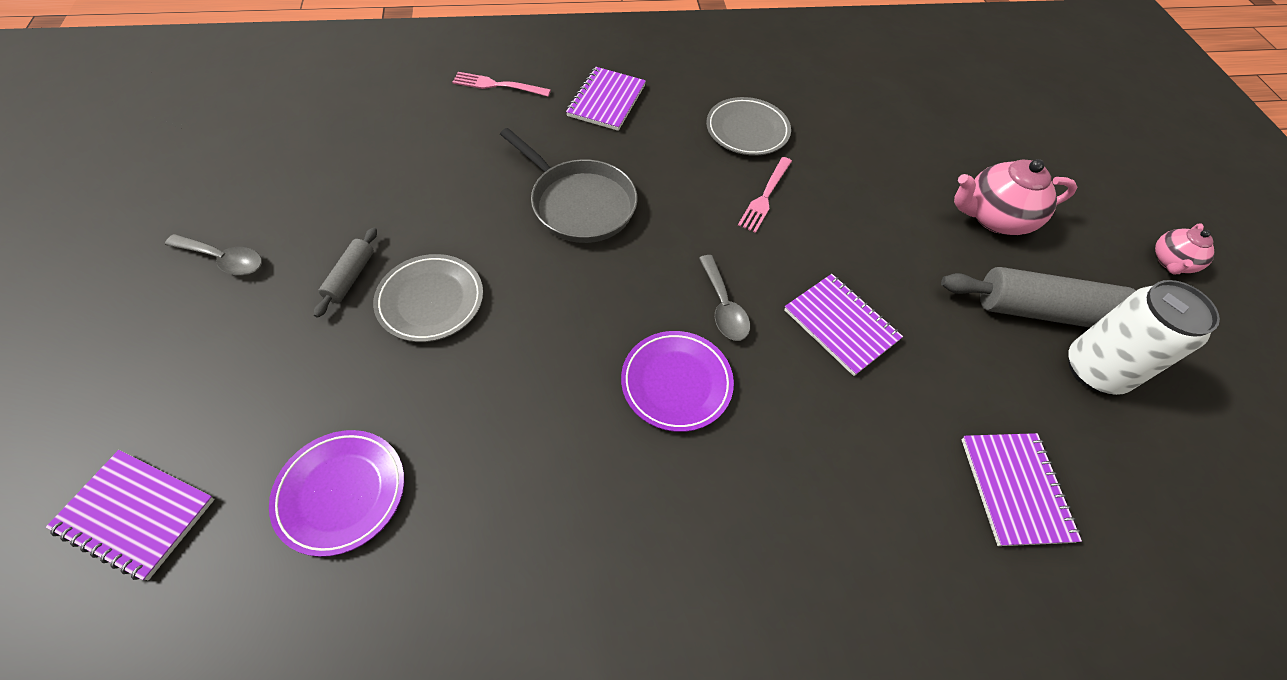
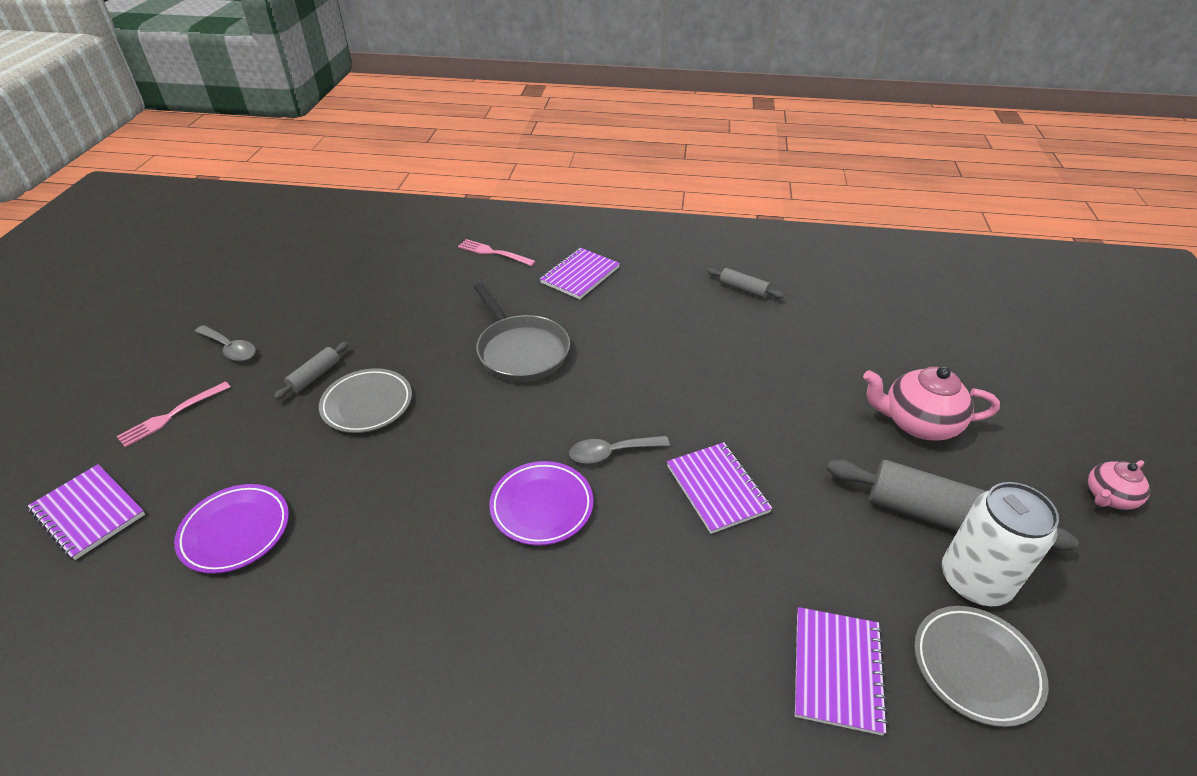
camera: 20 degrees right, 15 degrees down
grey spoon [699,255,750,341] -> grey spoon turned 75 degrees clockwise [569,436,670,464]
grey plate [706,97,791,156] -> grey plate moved to [914,606,1049,727]
pink fork [738,157,792,233] -> pink fork moved to [117,381,230,447]
none -> grey rolling pin [707,268,784,299]

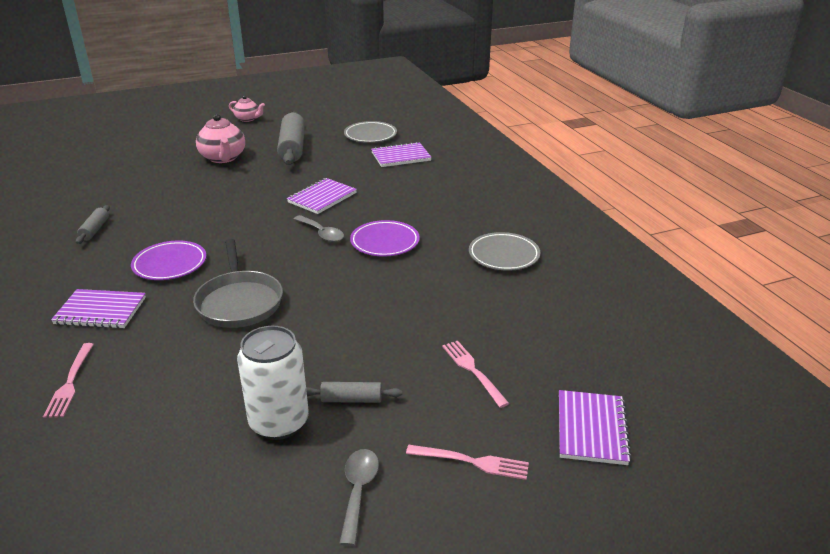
camera: 120 degrees left, 10 degrees down
purple plate [174,484,289,574] -> purple plate moved to [131,241,207,280]
grey plate [319,368,412,433] -> grey plate moved to [469,232,540,271]
grey pan [474,283,570,382] -> grey pan turned 135 degrees clockwise [193,239,283,328]
white can [942,482,1059,606] -> white can moved to [237,326,309,440]
none -> pink fork [442,341,510,408]

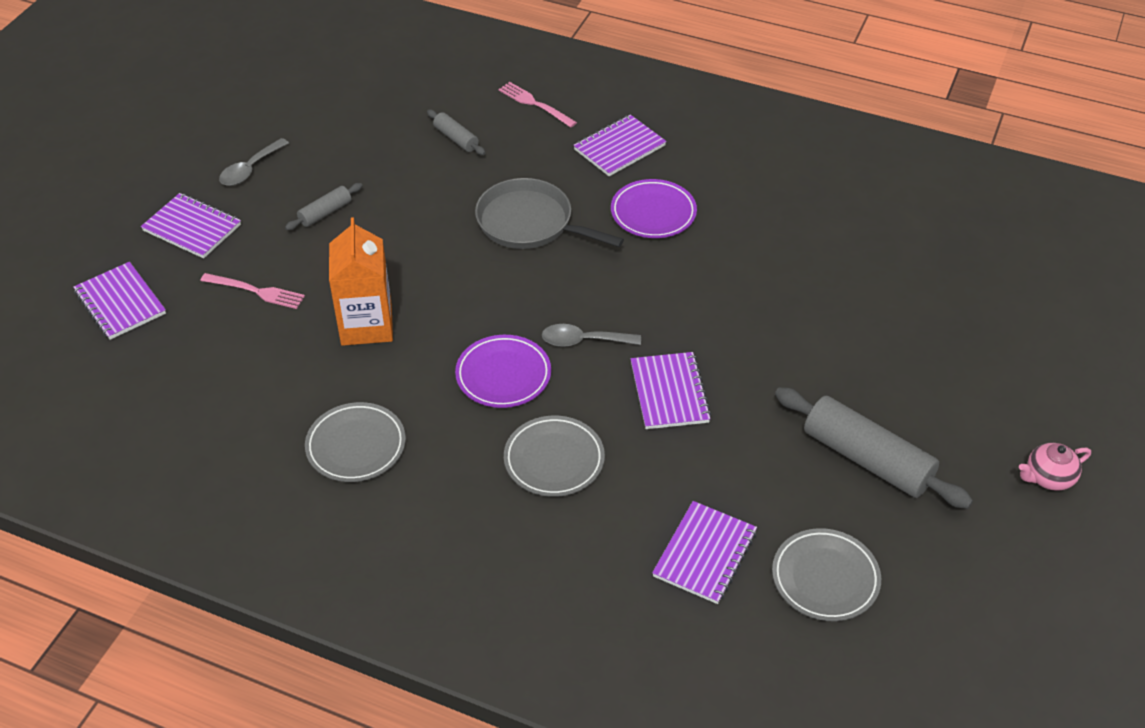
camera: 135 degrees right, 15 degrees up
grey rolling pin [76,205,110,244] -> grey rolling pin moved to [427,110,485,155]
pink teapot [196,114,245,163] -> none
white can [237,326,309,440] -> none
grey spoon [339,449,379,546] -> grey spoon turned 75 degrees clockwise [219,138,289,186]
pink fork [406,445,529,480] -> purple notebook [141,193,241,258]
none -> orange carton [329,217,393,346]
none -> grey plate [504,416,605,497]

